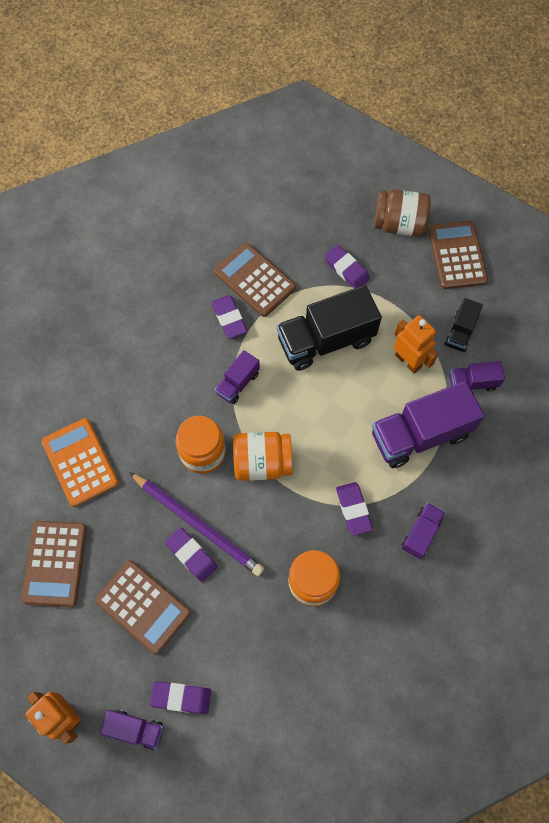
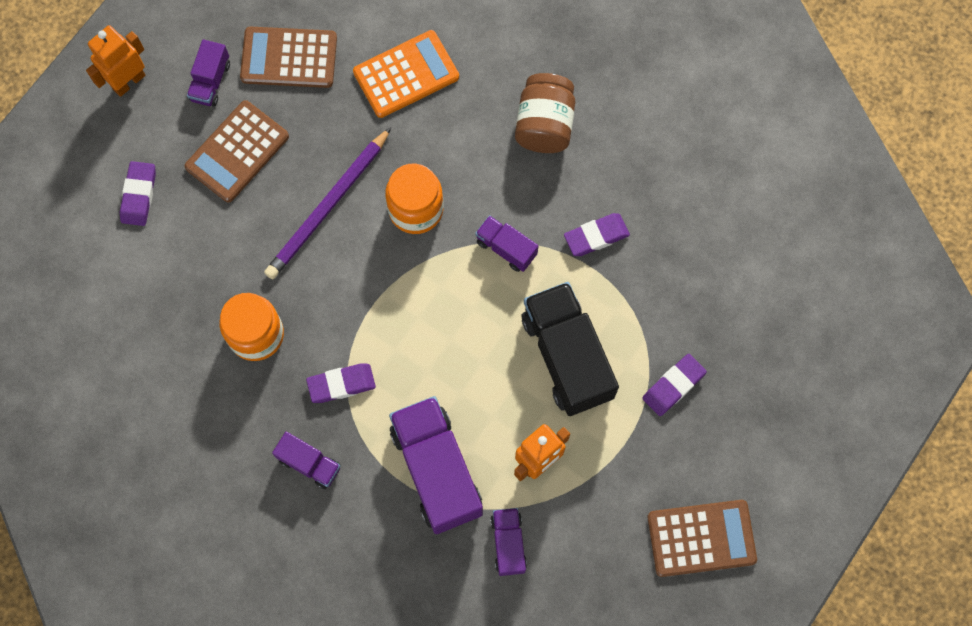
camera: 90 degrees right, 5 degrees up
purple truck [100,710,163,750] -> purple truck moved to [187,39,230,107]
purple eraser [165,527,218,582] -> none
brown calculator [214,243,296,317] -> none
orange jar [233,432,292,481] -> none
brown jar [374,190,431,237] -> brown jar moved to [515,73,575,153]
black truck [444,298,483,352] -> none

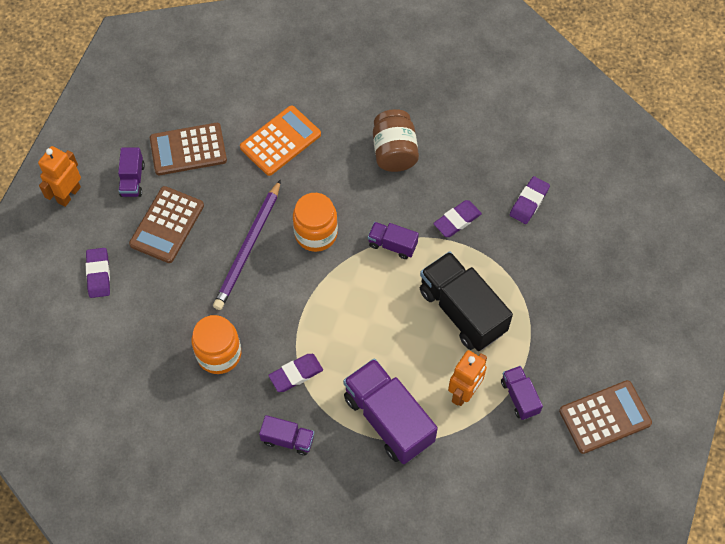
camera: 15 degrees left, 10 degrees down
purple truck [490,508,527,576] -> purple truck moved to [501,366,543,420]
purple eraser [642,354,707,416] -> purple eraser moved to [510,176,550,224]

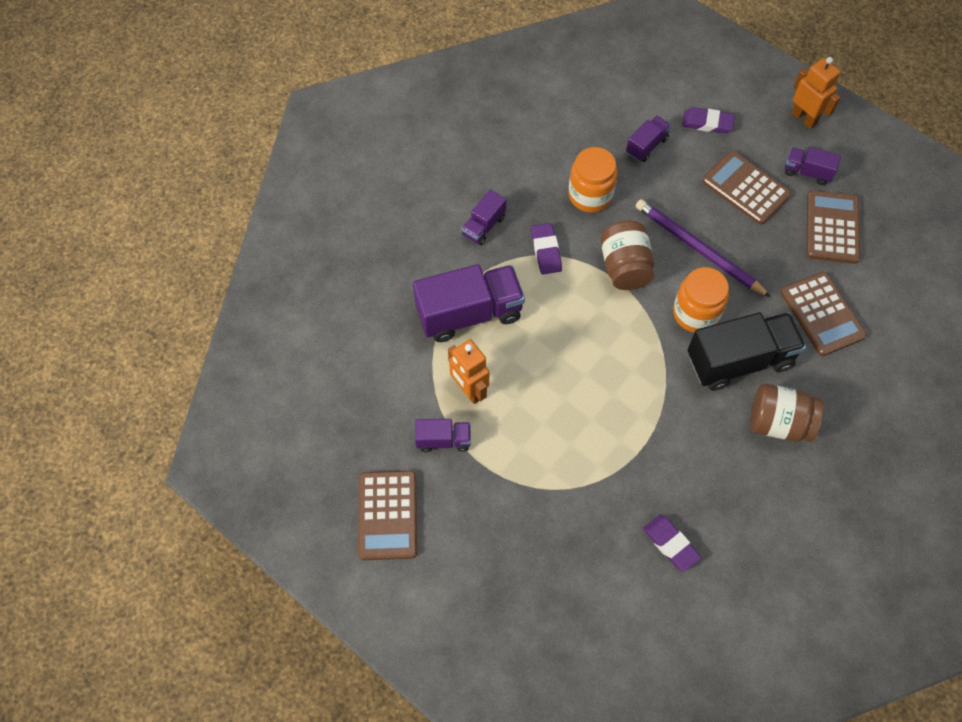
camera: 110 degrees right, 0 degrees up
orange calculator [240,105,321,176] -> brown calculator [780,272,867,356]
purple truck [368,222,419,259] -> purple truck moved to [626,116,671,162]
black truck [420,251,513,351] -> black truck moved to [687,312,806,391]
purple eraser [433,200,482,237] -> none
none -> brown jar [600,221,654,290]

